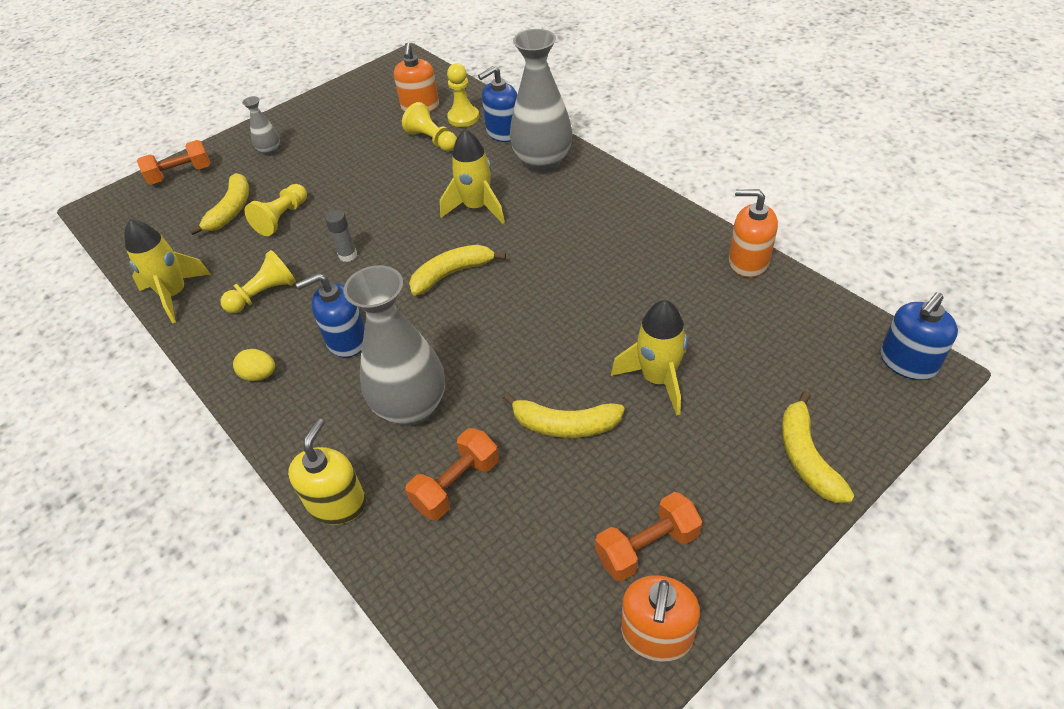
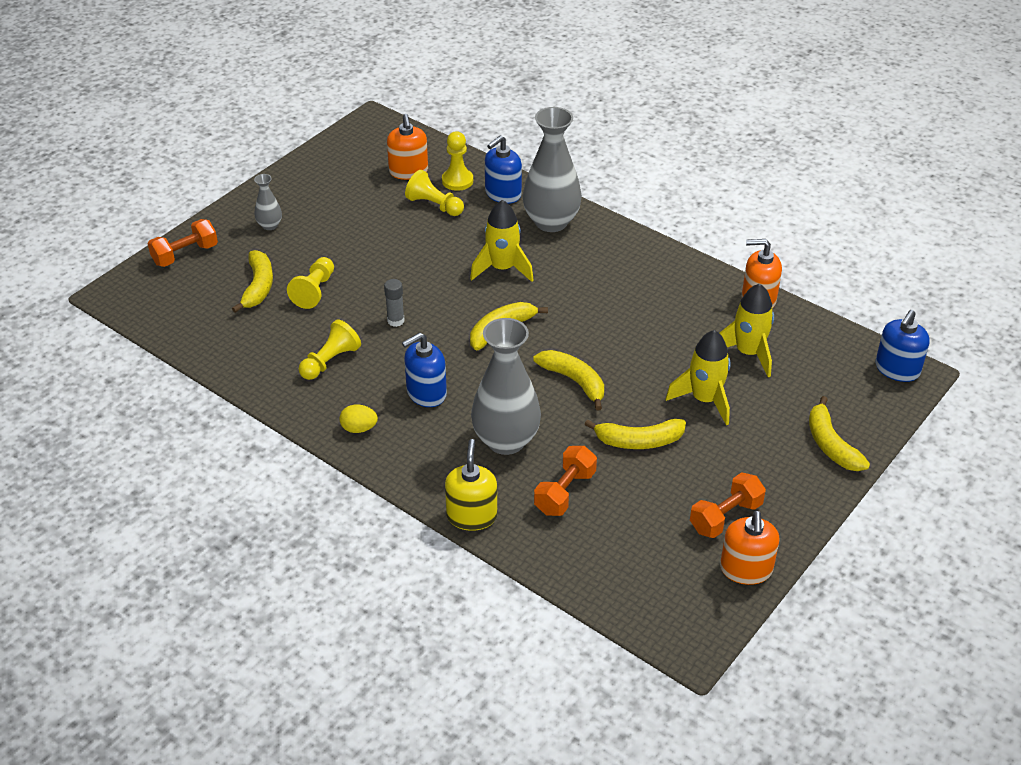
camera: 15 degrees left, 5 degrees down
yellow rocket [124,219,210,323] -> yellow rocket moved to [720,284,774,377]
none -> yellow banana [534,350,604,410]

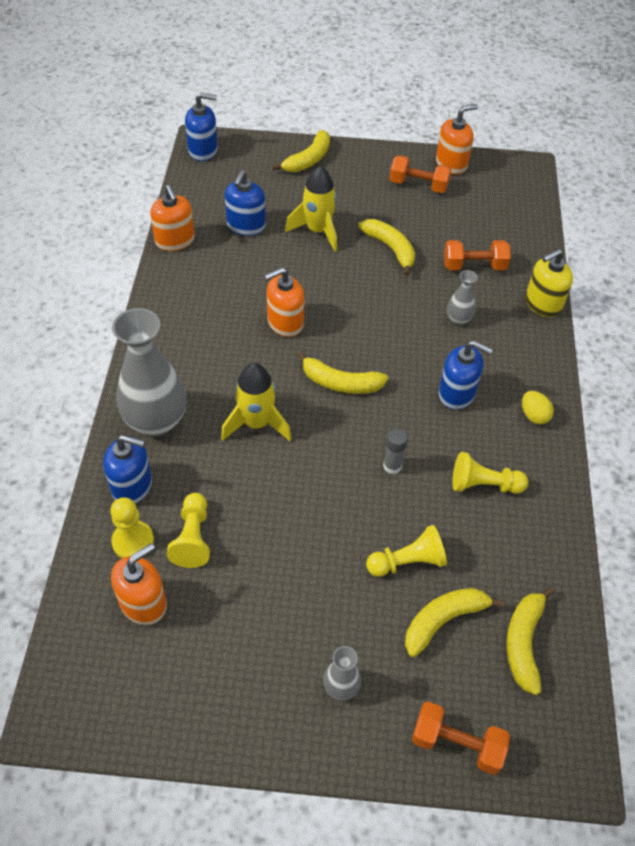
camera: 125 degrees left, 10 degrees up
grey vase [471,318,541,455] -> grey vase [447,270,478,325], size x0.46
yellow banana [534,350,604,410] -> yellow banana moved to [506,587,555,695]
yellow rocket [720,284,774,377] -> blue soap dispenser [225,170,266,236]
none -> orange soap dispenser [264,267,304,337]

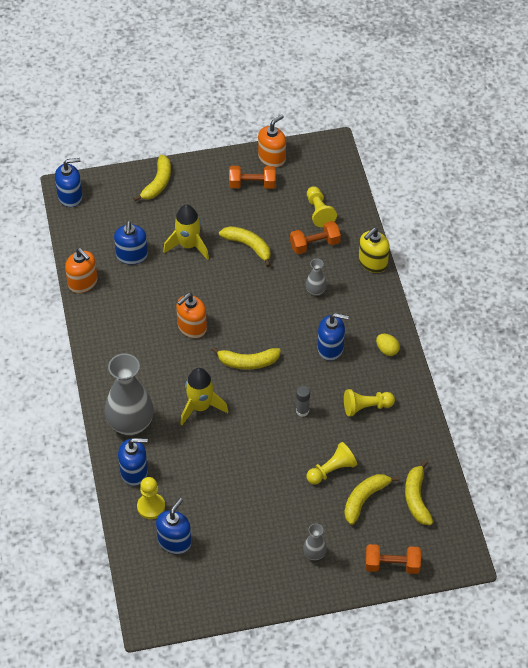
camera: 15 degrees left, 0 degrees up
orange soap dispenser [111,543,167,625] -> blue soap dispenser [156,498,192,554]
yellow pawn [167,493,210,568] -> yellow pawn moved to [307,186,337,227]

